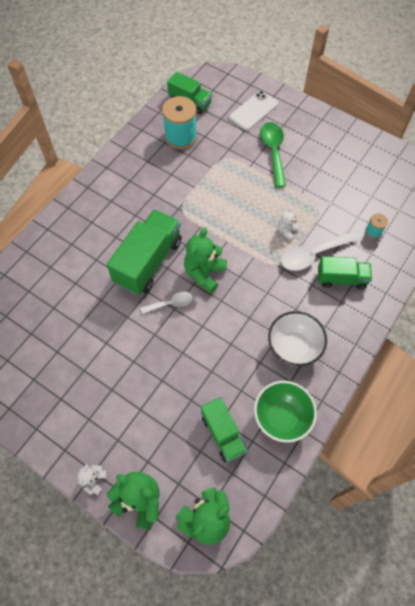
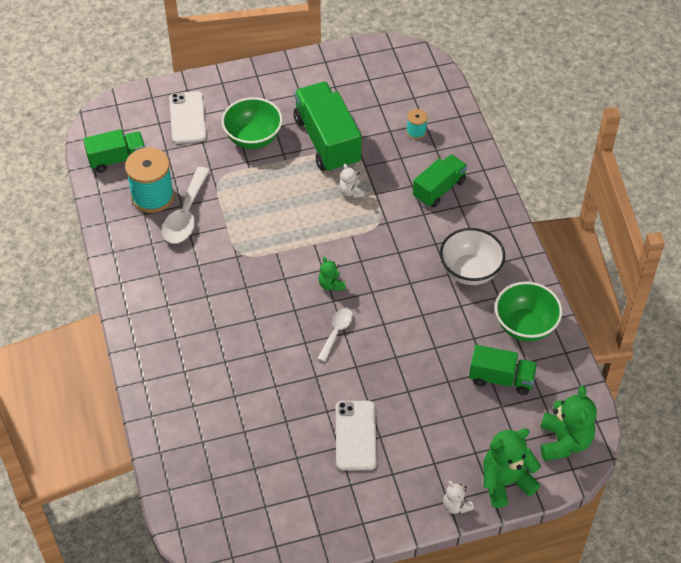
camera: 50 degrees left, 10 degrees down
green truck [107,209,182,295] -> green truck moved to [294,82,362,173]
green teddy bear [184,228,227,293] -> green teddy bear [318,257,346,291], size x0.52
green spoon [260,122,286,188] -> green bowl [222,97,283,149]
white spoon [281,231,359,271] -> white spoon moved to [162,167,210,243]
none -> white phone [336,401,377,471]

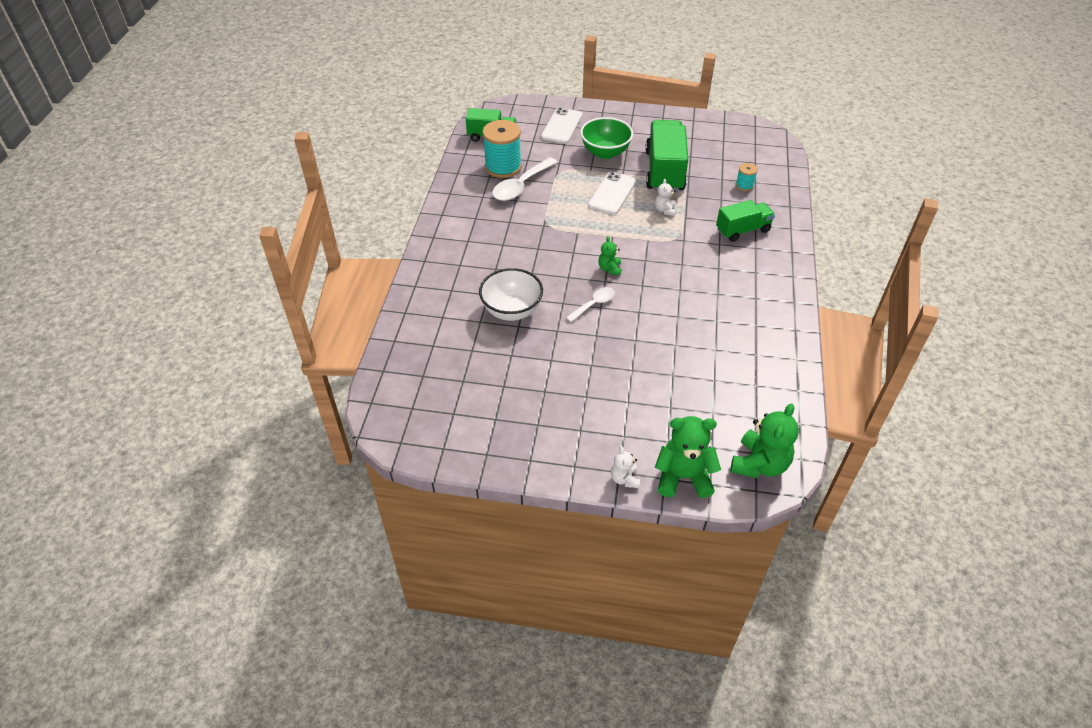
camera: 25 degrees right, 5 degrees down
white phone [336,401,377,471] -> white phone moved to [588,172,636,215]
white bowl [440,228,505,285] -> white bowl moved to [479,268,543,321]
green truck [469,345,537,395] -> none
green bowl [495,282,562,342] -> none

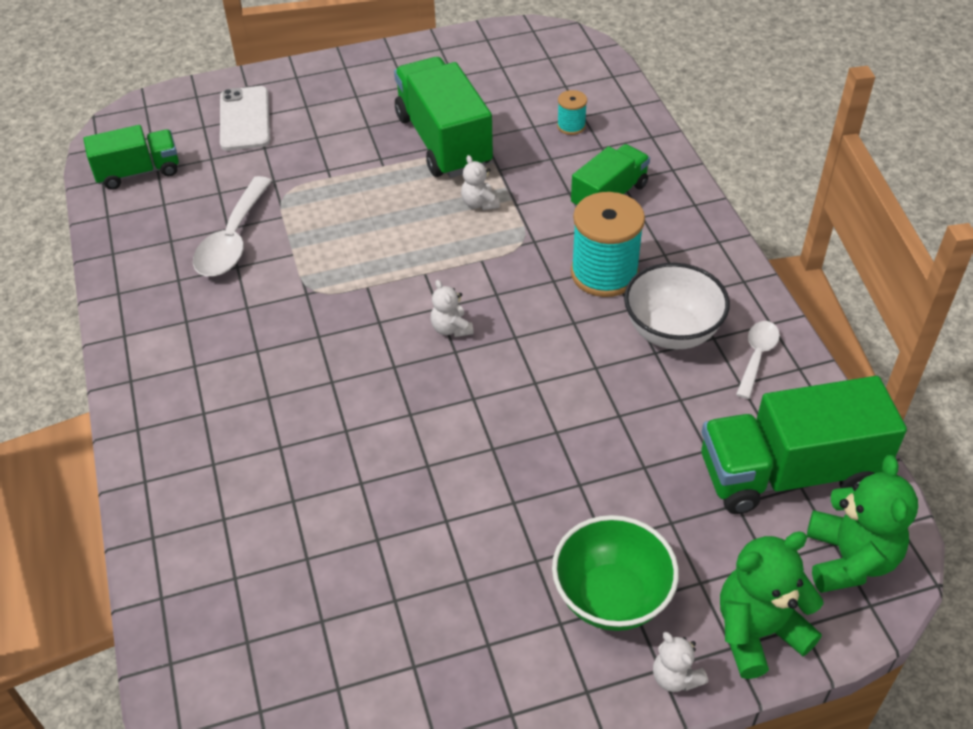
camera: 25 degrees left, 0 degrees up
white bowl [479,268,543,321] -> white bowl moved to [624,263,730,349]
turquoise spool [482,120,522,178] -> turquoise spool moved to [571,192,645,297]
white spoon [566,287,615,322] -> white spoon moved to [736,321,780,399]
green bowl [580,117,633,159] -> green bowl moved to [552,515,679,631]
white phone [588,172,636,215] -> none
green teddy bear [598,237,621,276] -> white teddy bear [431,280,474,337]
none -> green truck [701,376,907,514]

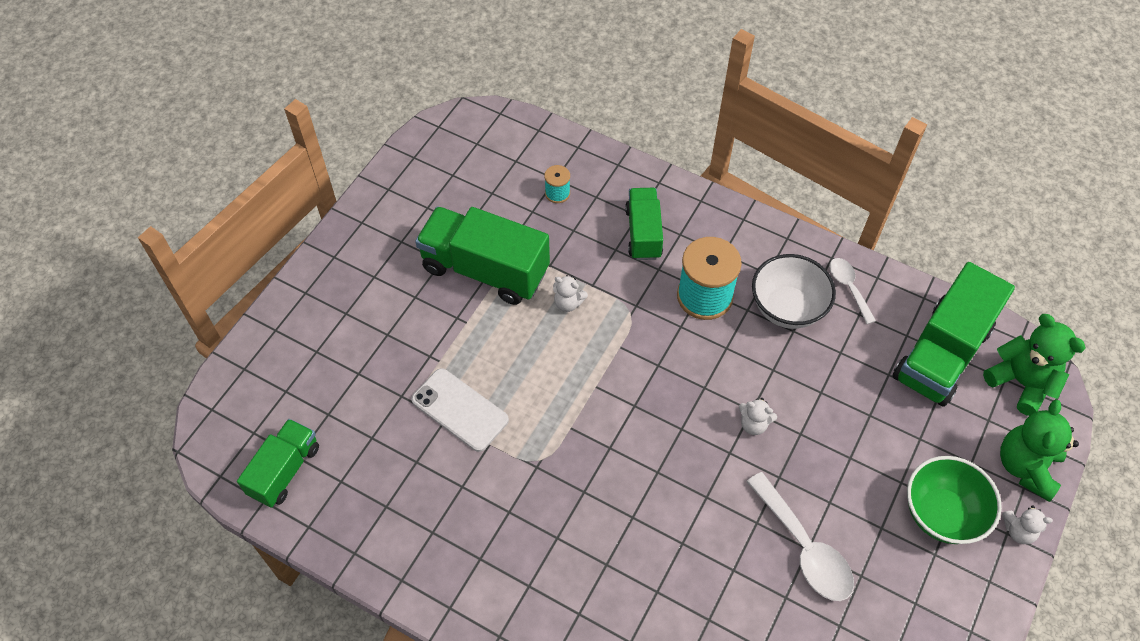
camera: 45 degrees left, 10 degrees up
white spoon [193,176,272,276] -> white spoon moved to [746,472,854,601]
white phone [220,86,270,151] -> white phone moved to [411,368,509,452]
white teddy bear [431,280,474,337] -> white teddy bear moved to [739,398,777,435]

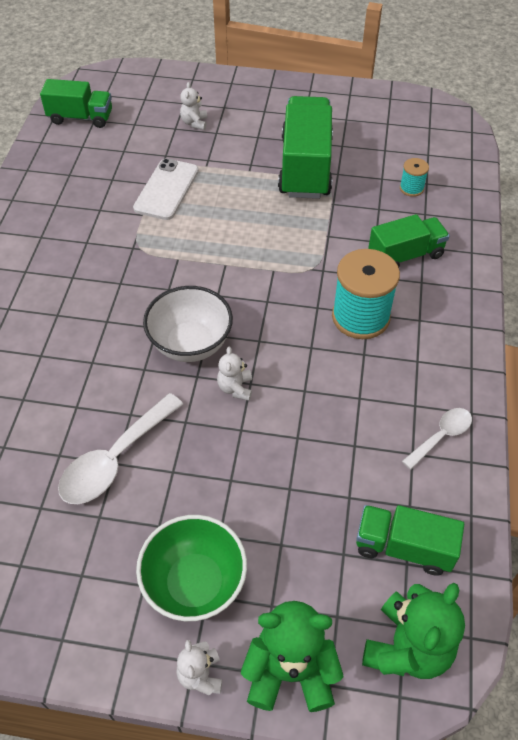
camera: 70 degrees right, 5 degrees down
white teddy bear [553,275,588,312] -> white teddy bear moved to [180,82,207,130]
white bowl [752,254,836,329] -> white bowl moved to [143,286,233,362]
green truck [892,262,1015,407] -> green truck [356,505,464,575], size x0.60

